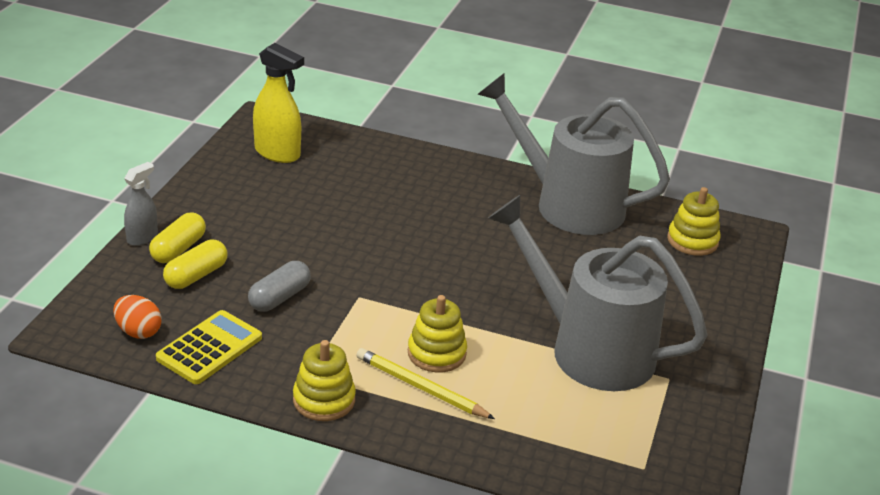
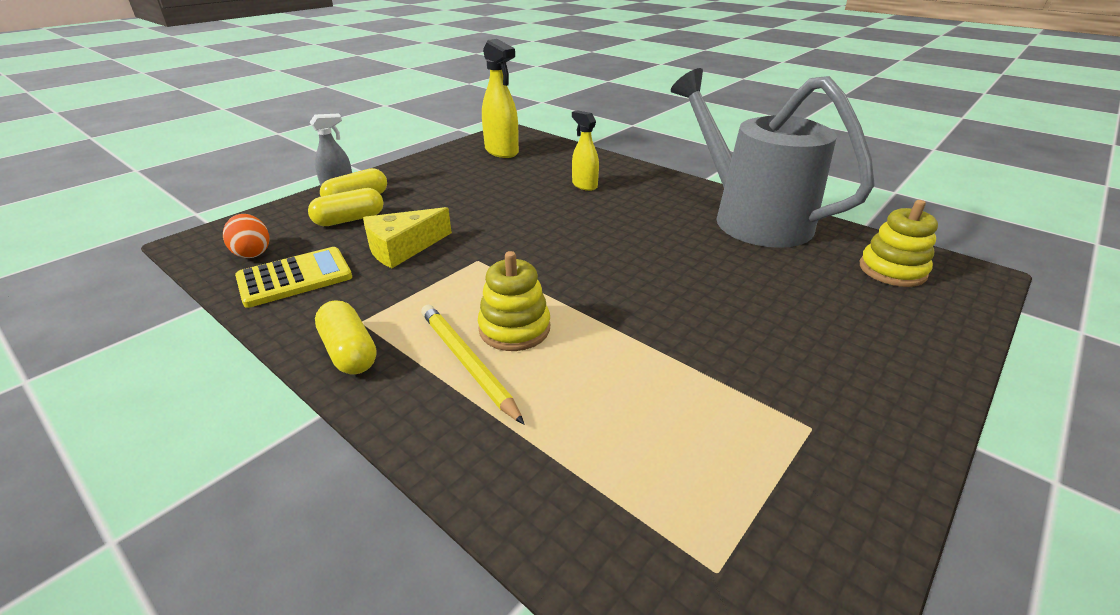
camera: 25 degrees right, 0 degrees up
grey capsule [248,261,311,312] -> yellow cheese [363,207,452,268]
yellow stacking toy [293,340,356,421] -> yellow capsule [315,300,377,375]
grey watering can [488,195,708,391] -> none
none -> yellow spray bottle [572,110,599,191]

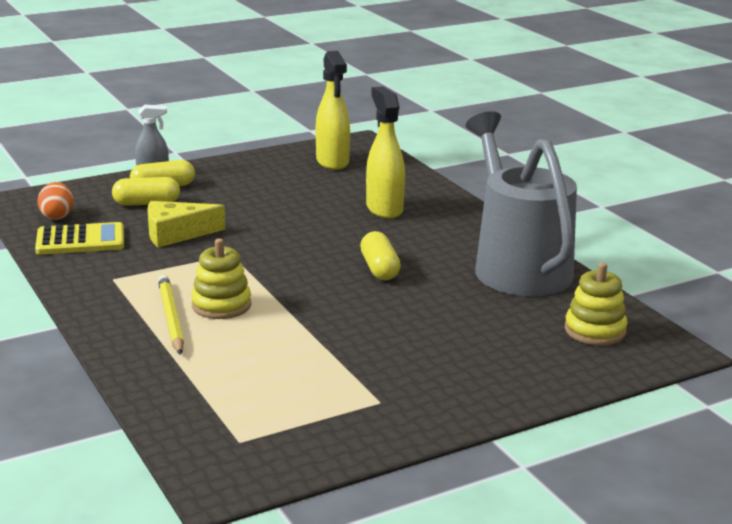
camera: 20 degrees right, 10 degrees down
yellow capsule [315,300,377,375] -> yellow capsule moved to [360,231,401,280]
yellow spray bottle [572,110,599,191] -> yellow spray bottle [366,86,405,219], size x1.61

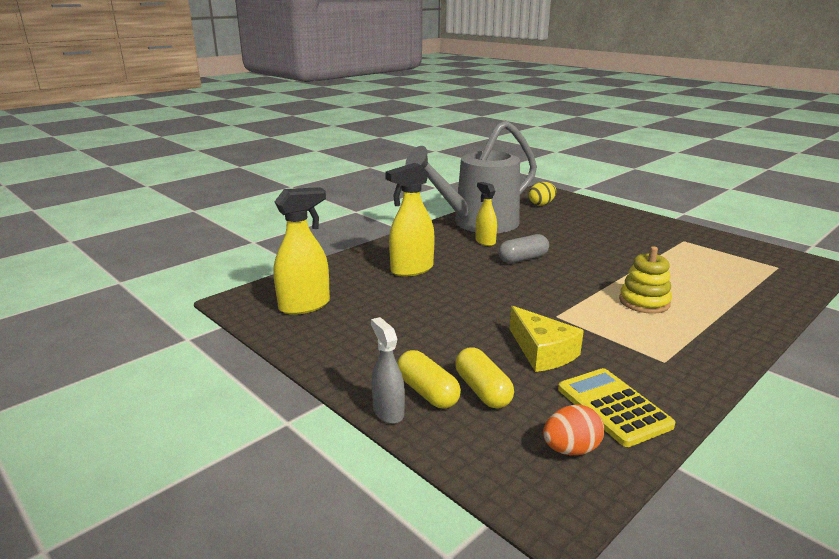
camera: 105 degrees left, 0 degrees up
yellow pencil [158,275,184,355] -> none
yellow capsule [360,231,401,280] -> grey capsule [498,234,549,263]
yellow stacking toy [565,263,628,345] -> yellow egg [529,182,556,206]
none -> yellow spray bottle [475,182,497,246]

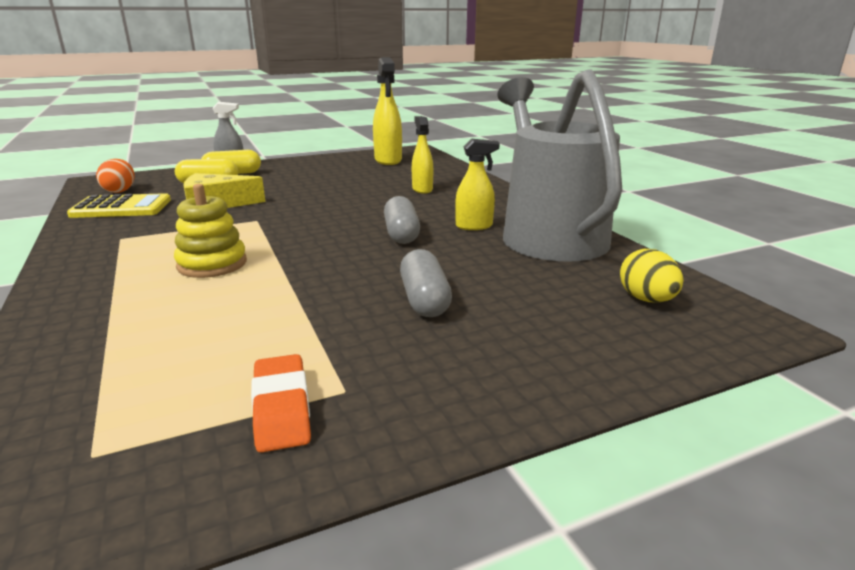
camera: 110 degrees right, 0 degrees up
yellow spray bottle [385,163,435,277] -> yellow spray bottle [412,116,433,194], size x0.62
none -> orange eraser [251,354,311,453]
none -> grey capsule [400,249,452,317]

